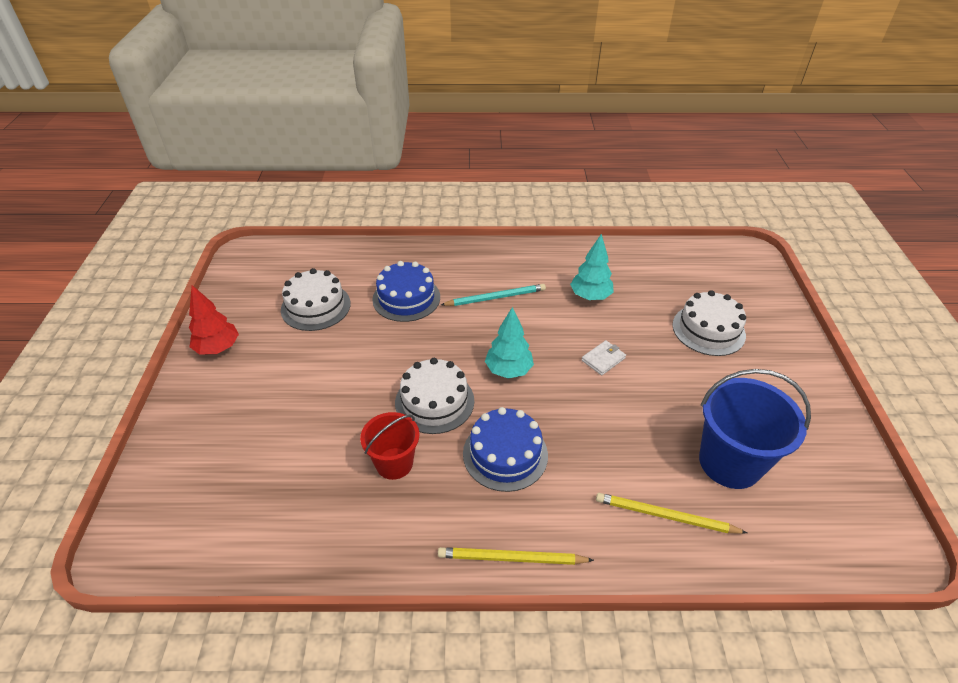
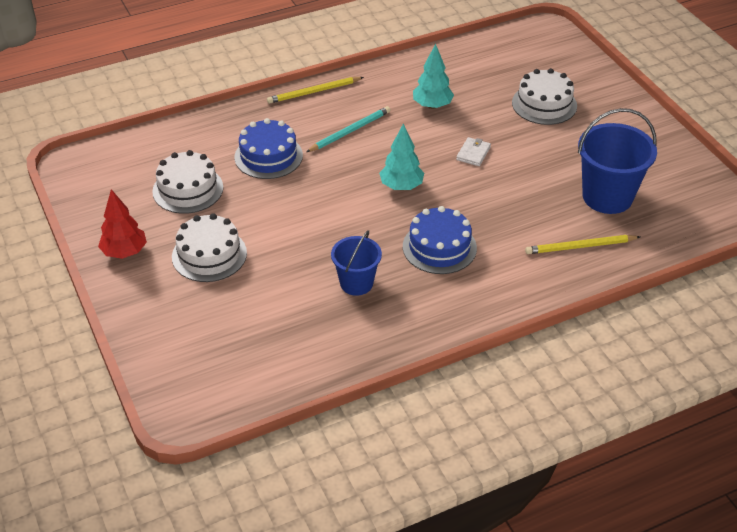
camera: 25 degrees left, 0 degrees up
red bucket [360,412,419,480] -> blue bucket [331,230,382,296]
white cake [395,358,474,434] -> white cake moved to [172,213,247,282]
yellow pencil [438,547,594,565] -> yellow pencil moved to [267,77,364,104]

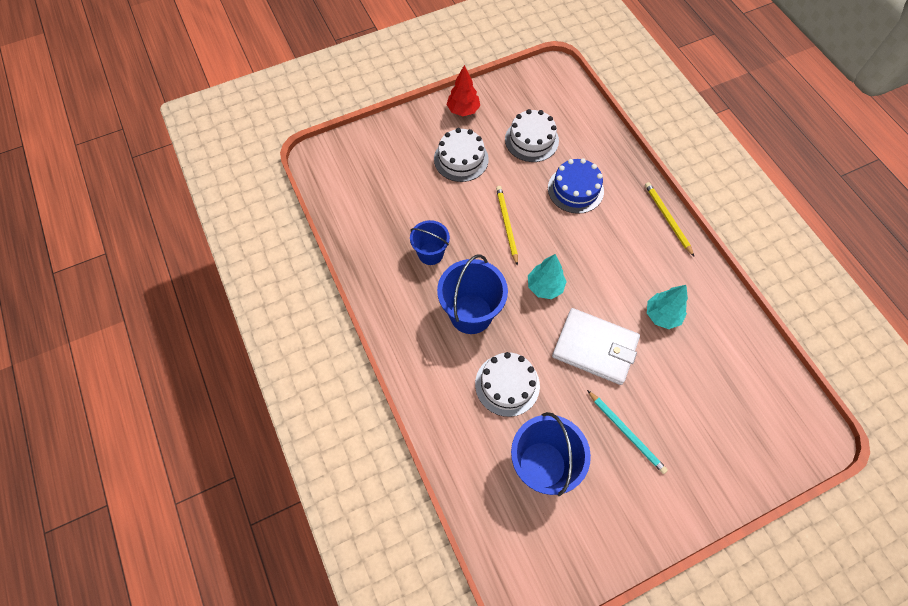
camera: 90 degrees right, 20 degrees up
turquoise pencil [306,106,391,152] -> turquoise pencil moved to [587,390,668,474]
blue cake [403,206,477,274] -> blue bucket [437,255,508,334]
white wallet [456,137,491,166] -> white wallet [552,308,640,385], size x2.36
white cake [512,68,577,125] -> white cake moved to [475,352,540,417]
yellow pencil [525,235,640,254] -> yellow pencil moved to [496,186,518,266]

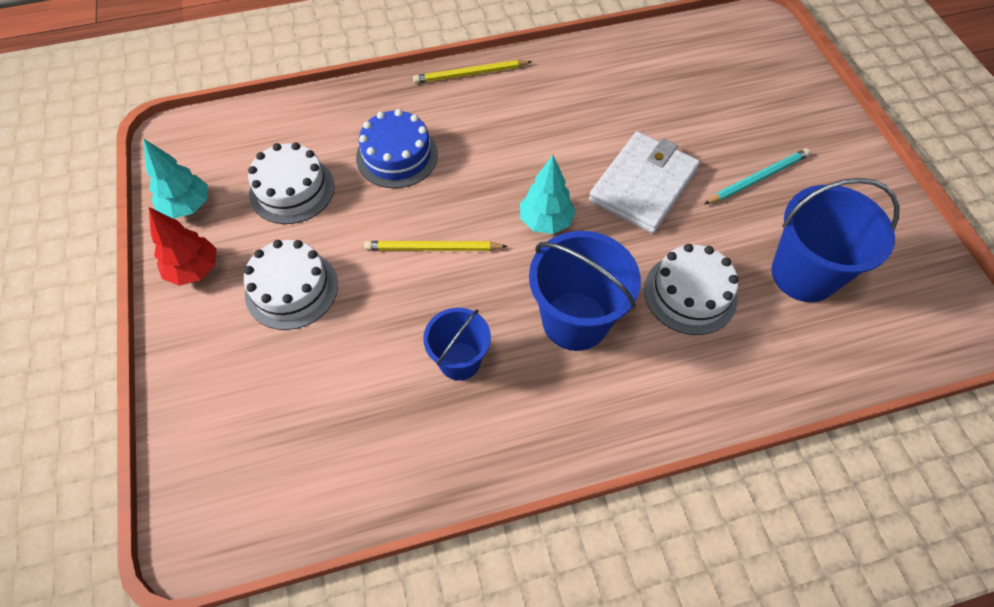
camera: 80 degrees left, 5 degrees down
turquoise tree [647,285,688,329] -> turquoise tree moved to [144,139,208,219]

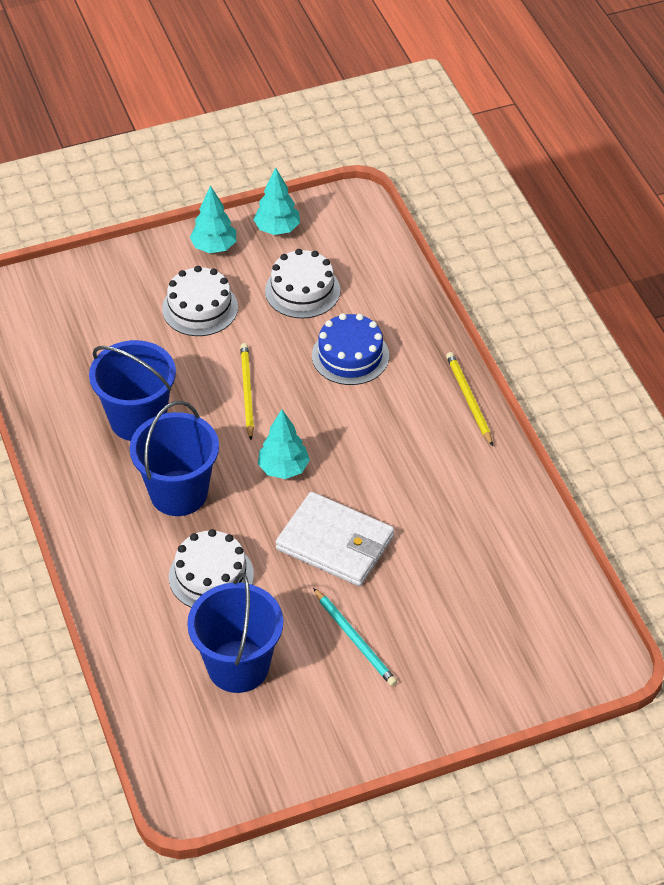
camera: 85 degrees right, 10 degrees down
red tree [149,207,217,286] -> turquoise tree [190,186,236,253]
blue bucket [423,308,491,381] -> blue bucket [89,340,176,441], size x1.63

